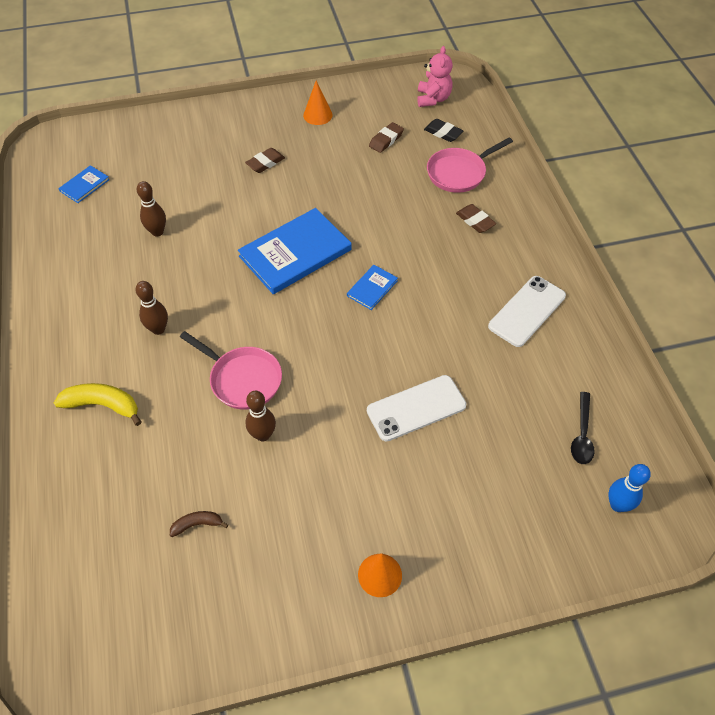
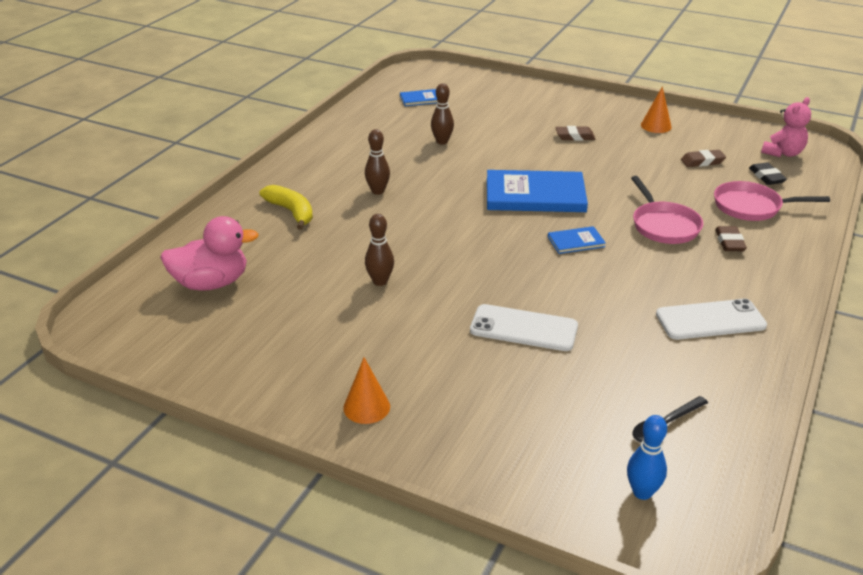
camera: 40 degrees right, 20 degrees down
brown banana [170,511,228,537] -> none
pink pan [180,331,282,410] -> pink pan moved to [631,176,703,244]
none -> pink duck [160,216,259,291]

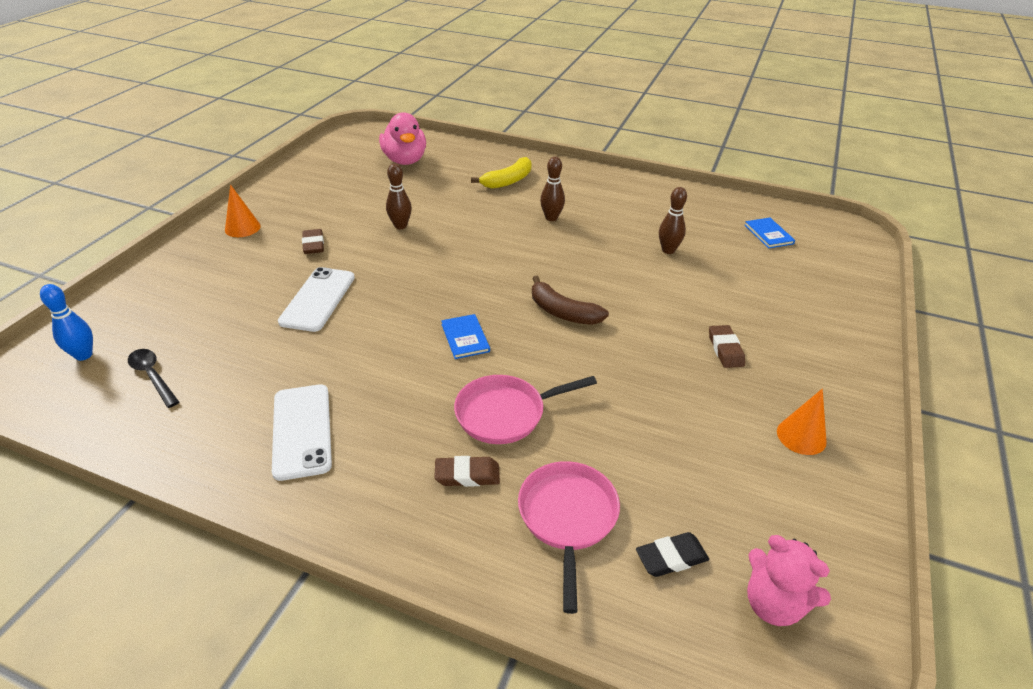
camera: 85 degrees right, 5 degrees up
blue book [487,170,588,212] -> brown banana [532,276,609,325]
brown eraser [681,150,726,167] -> brown eraser moved to [302,229,324,254]

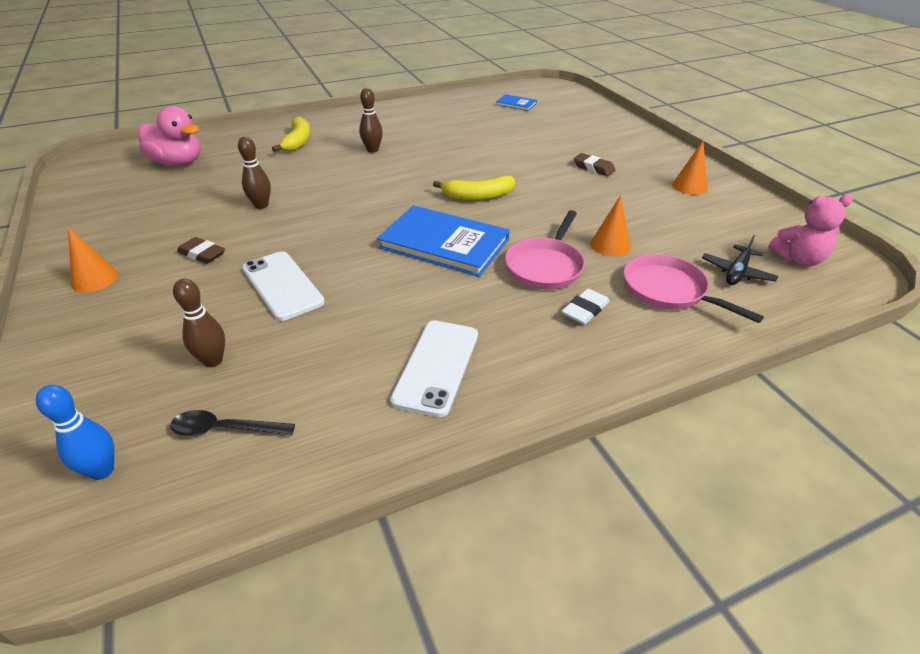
camera: 45 degrees left, 0 degrees up
white phone [272,384,332,481] -> white phone turned 75 degrees clockwise [390,321,478,417]
brown eraser [434,456,500,487] -> white eraser [561,289,610,325]
blue book [441,314,490,359] -> blue book [377,205,510,277], size x2.13
brown banana [532,276,609,325] -> yellow banana [433,175,515,201]
black eraser [636,532,709,577] -> black plane [702,235,778,285]
brown bowling pin [659,187,687,254] -> brown bowling pin moved to [173,279,225,367]
none -> orange cone [590,195,631,256]

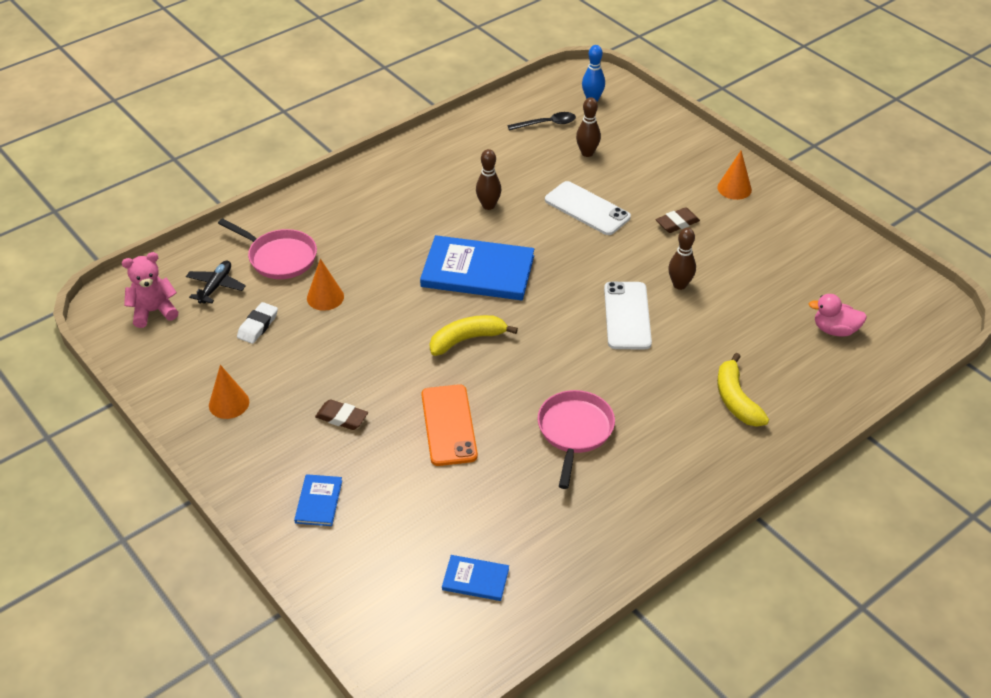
camera: 165 degrees right, 5 degrees up
pink duck [138,106,201,166] -> pink duck [809,294,867,337], size x0.63
brown eraser [177,237,225,264] -> brown eraser turned 45 degrees counterclockwise [656,207,700,233]
brown bowling pin [359,88,383,153] -> brown bowling pin moved to [476,149,501,210]
white phone [390,321,478,417] -> white phone moved to [604,282,652,349]
pink pan [505,210,585,290] -> pink pan moved to [538,390,615,489]
white eraser [561,289,610,325] -> white eraser moved to [237,302,278,344]
none -> blue book [294,474,342,526]
none -> orange phone [422,384,478,466]

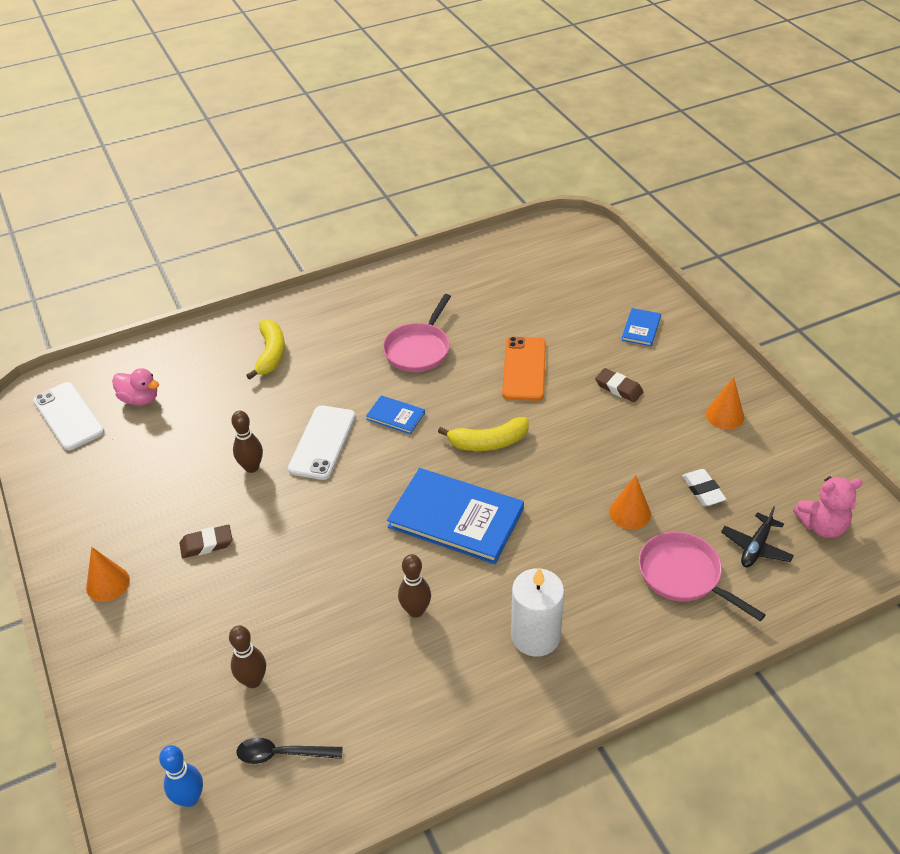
camera: 165 degrees left, 0 degrees up
white eraser [237,302,278,344] -> white eraser turned 60 degrees counterclockwise [682,469,726,506]
blue book [442,555,509,601] -> blue book moved to [366,395,425,434]
white phone [545,181,631,235] -> white phone moved to [33,382,105,450]
none -> white candle [511,567,564,657]

